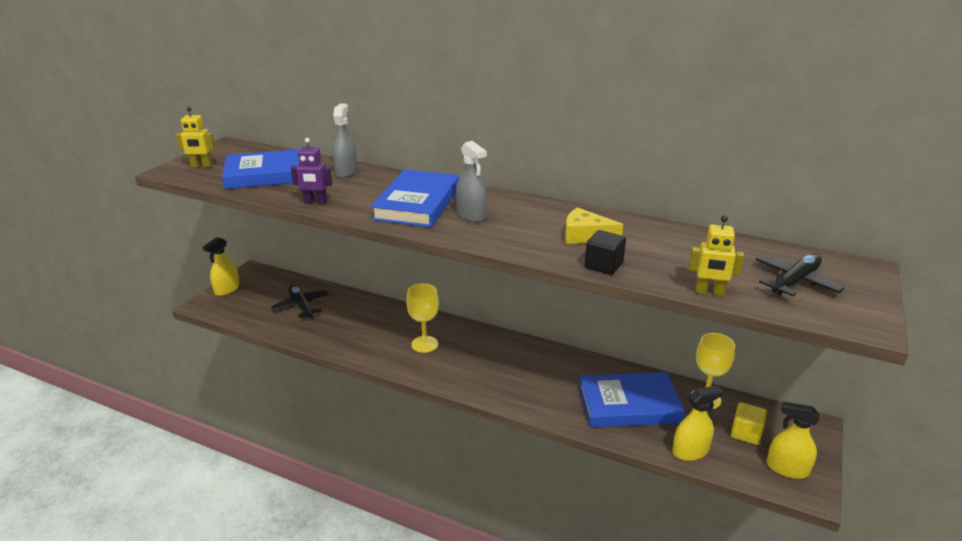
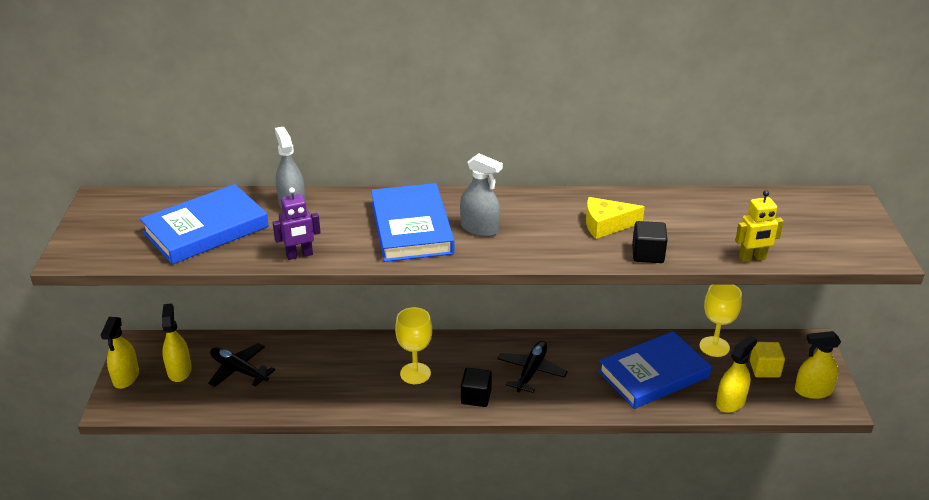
camera: 25 degrees left, 5 degrees up
yellow robot [176,107,215,167] -> none
black plane [755,254,844,296] -> black plane moved to [498,341,568,393]
none -> yellow spray bottle [162,303,192,382]
none -> black cube [461,368,492,407]

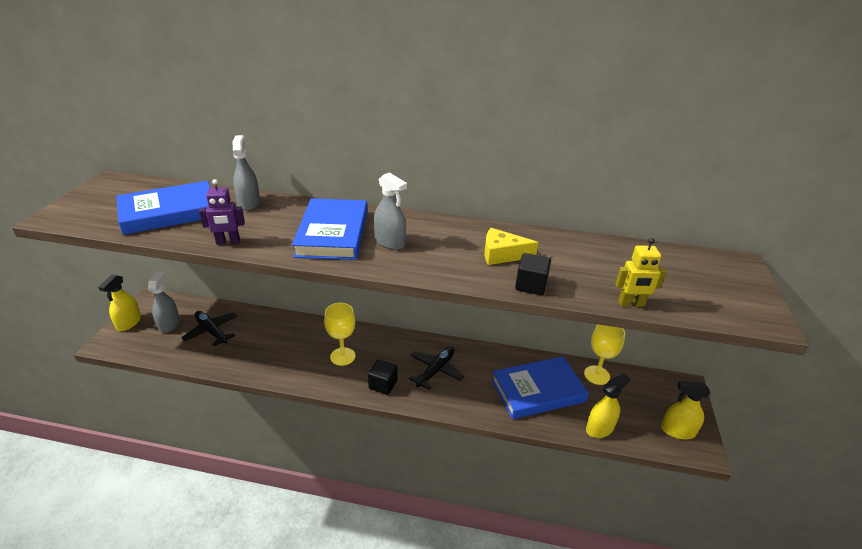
camera: 10 degrees right, 0 degrees up
yellow spray bottle [162,303,192,382] -> grey spray bottle [148,271,180,333]
yellow cube [750,342,785,378] -> none

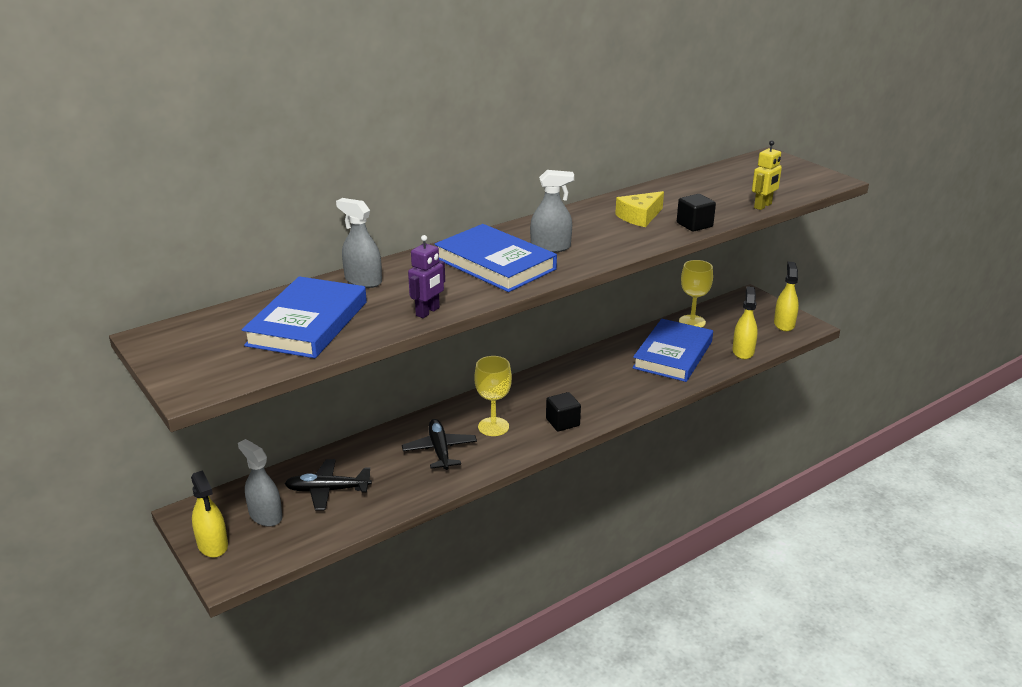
camera: 45 degrees left, 5 degrees down
black plane [409,346,464,390] -> black plane moved to [402,419,477,470]
yellow spray bottle [661,381,710,440] -> yellow spray bottle turned 135 degrees clockwise [774,262,799,331]

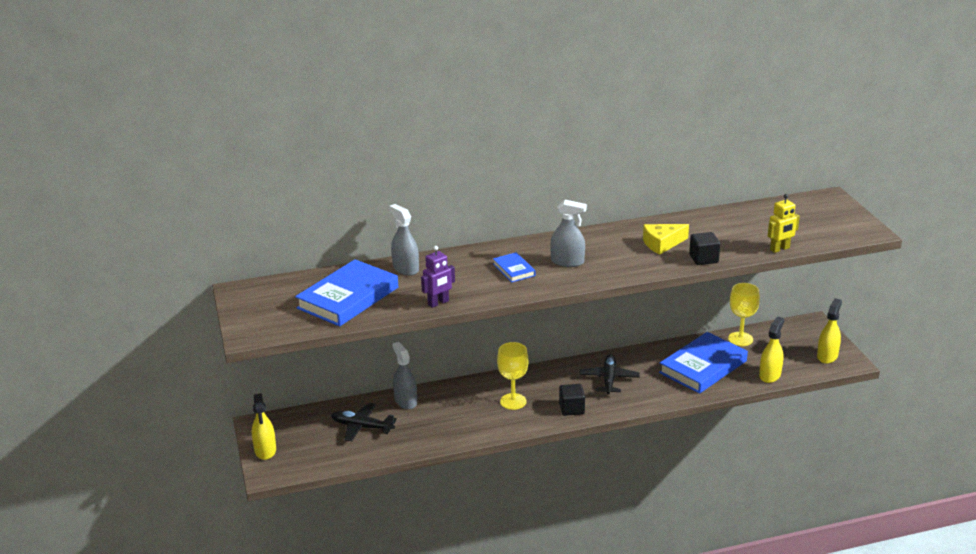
camera: 20 degrees right, 0 degrees up
grey spray bottle [238,439,282,527] -> grey spray bottle moved to [392,342,417,409]
black plane [402,419,477,470] -> black plane moved to [579,354,640,394]
blue book [435,224,557,292] -> blue book [493,252,535,283], size x0.48

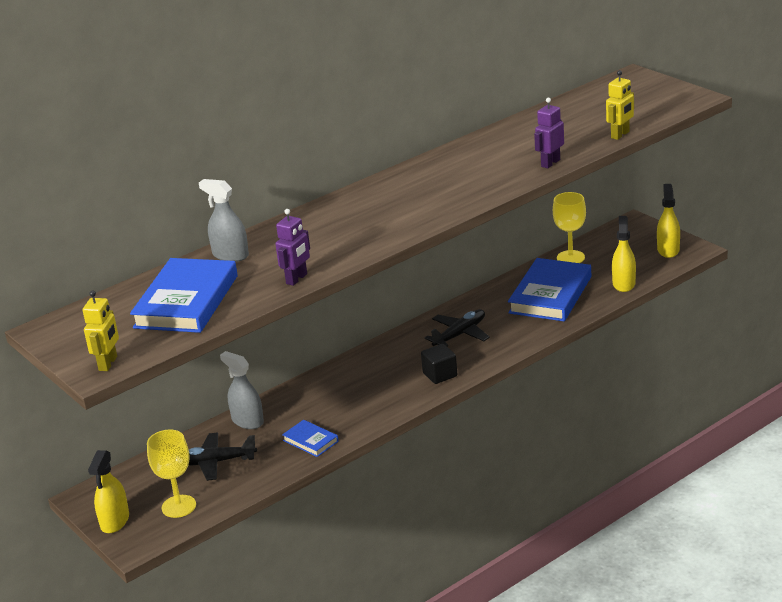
camera: 20 degrees left, 0 degrees up
yellow spray bottle [252,393,276,460] -> yellow spray bottle turned 45 degrees clockwise [88,450,129,533]
blue book [493,252,535,283] -> blue book moved to [282,420,339,457]
yellow goblet [497,342,529,410] -> yellow goblet moved to [147,429,196,518]
grey spray bottle [550,200,587,267] -> none
black plane [579,354,640,394] -> black plane turned 60 degrees clockwise [425,309,490,347]
yellow cheese [643,224,689,255] -> none
black cube [689,232,720,265] -> purple robot [534,98,564,168]
none -> yellow robot [83,290,119,371]

